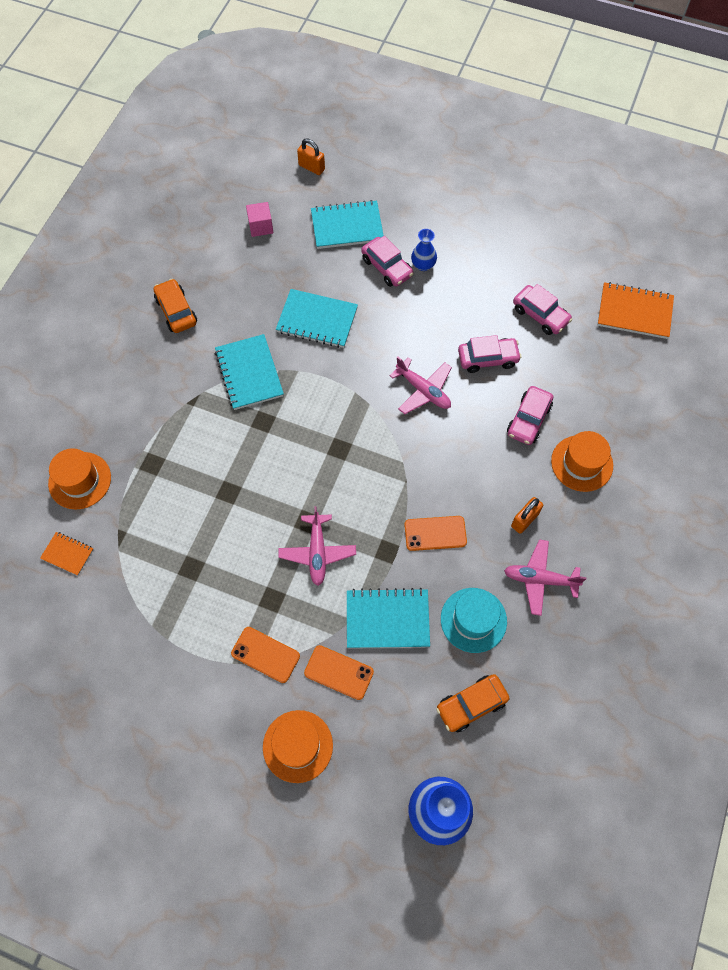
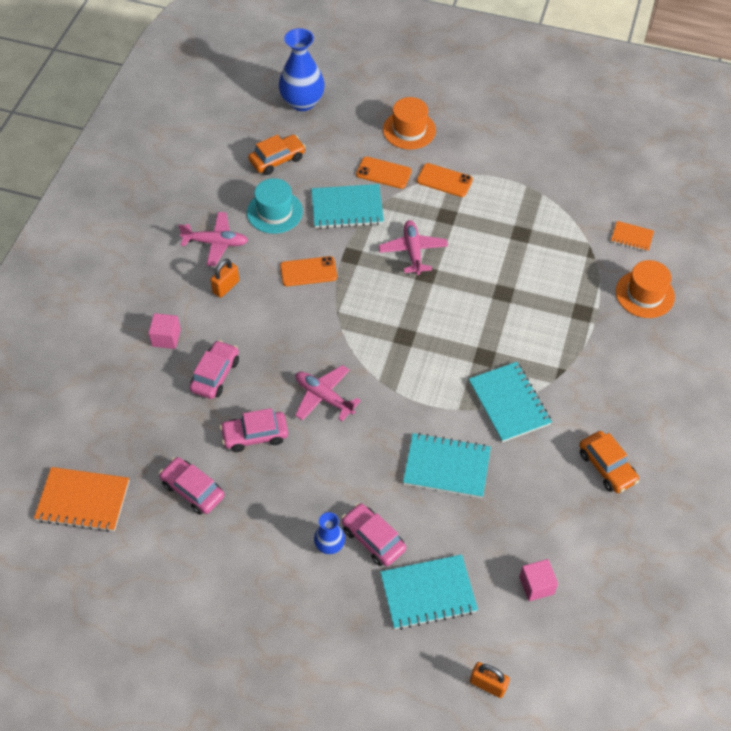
camera: 175 degrees right, 10 degrees down
orange hat [551,431,613,492] -> pink cube [148,313,181,349]

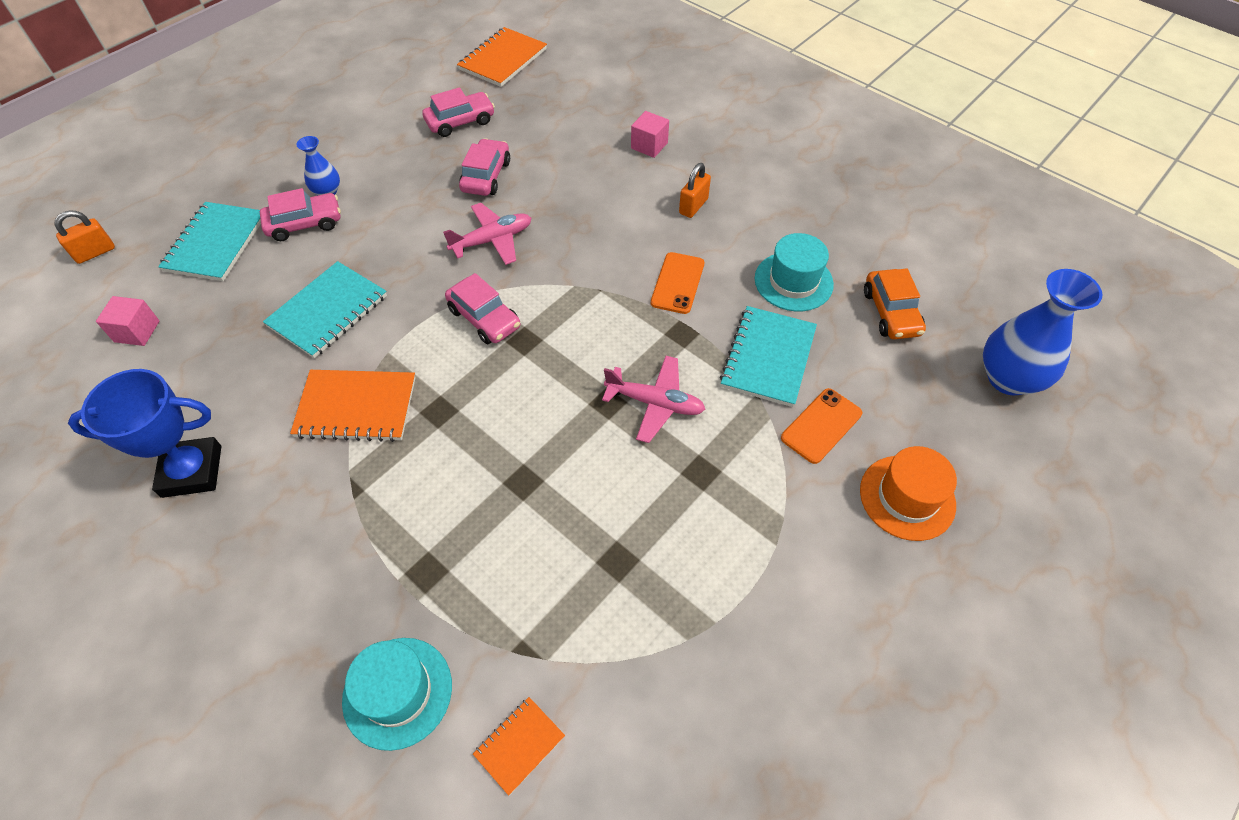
camera: 115 degrees right, 0 degrees up
pink plane [178,212,248,266] -> none
pink car [189,340,239,399] -> pink car moved to [445,273,520,344]
orange padlock [210,259,239,298] -> orange padlock turned 60 degrees clockwise [679,163,711,218]
orange phone [417,163,473,197] -> none
turquoise notebook [469,362,552,442] -> orange notebook [290,370,416,442]
orange car [579,431,639,493] -> blue trophy [68,369,221,498]
orange hat [616,260,675,318] -> turquoise hat [342,638,452,751]

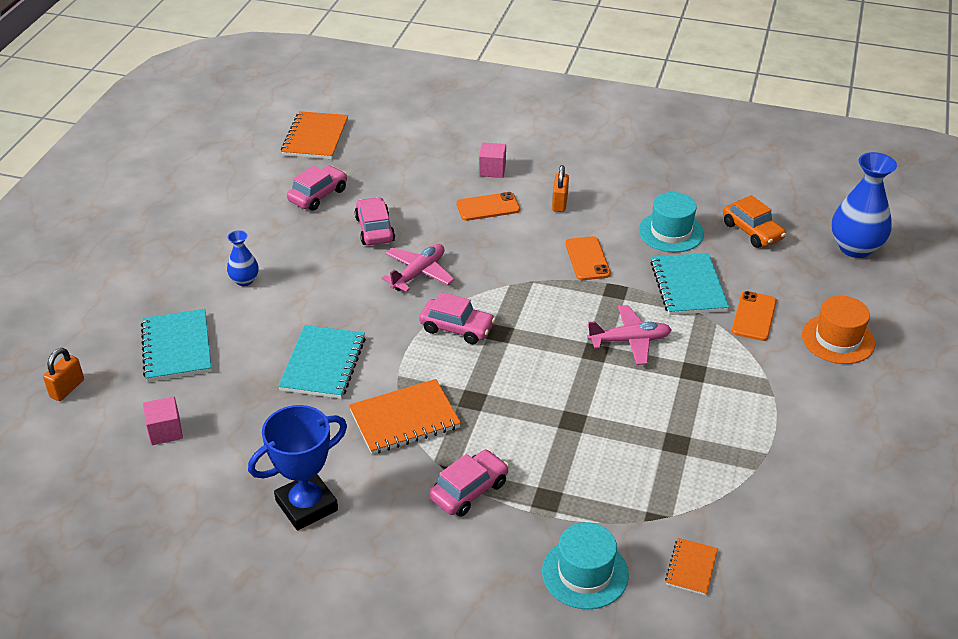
camera: 25 degrees left, 15 degrees down
pink car [260,188,341,241] -> pink car moved to [429,450,509,517]
none -> orange phone [456,192,520,221]

